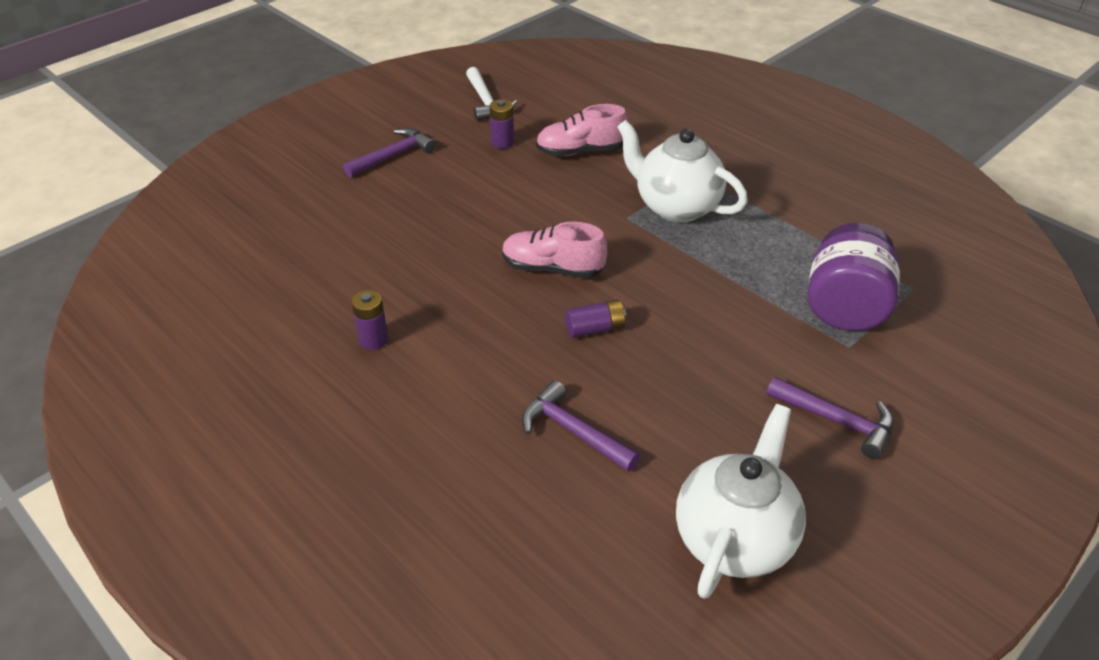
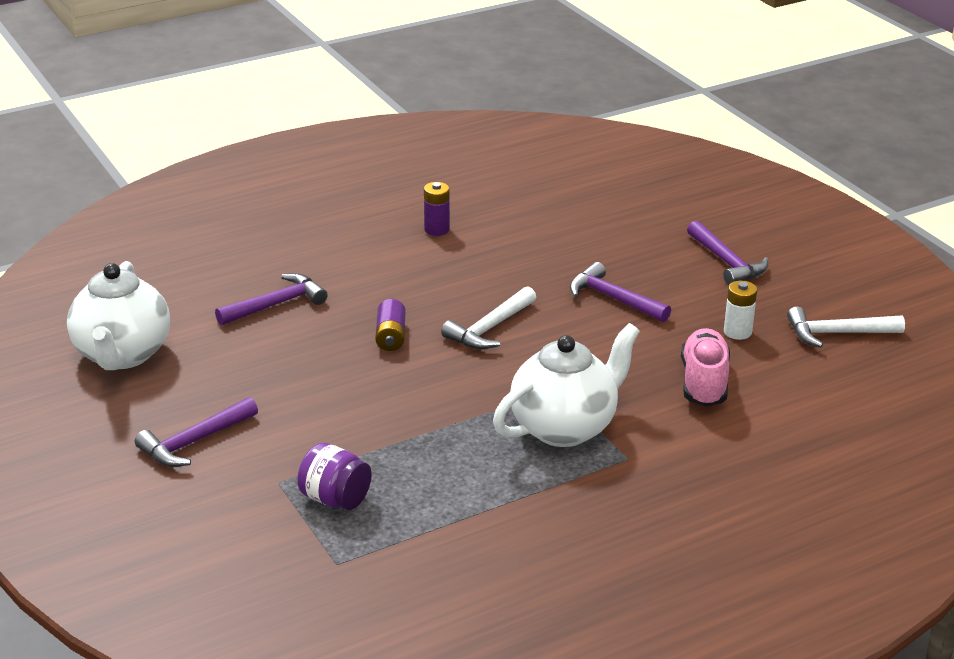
camera: 105 degrees right, 10 degrees down
purple battery [489,99,514,149] -> white battery [724,281,757,340]
pink shoe [502,222,607,278] -> white hammer [441,286,536,349]
white teapot [676,404,806,599] -> white teapot turned 45 degrees clockwise [67,261,170,370]
purple jar [808,223,900,331] -> purple jar [297,442,372,510], size x0.60
none -> purple hammer [570,262,671,322]

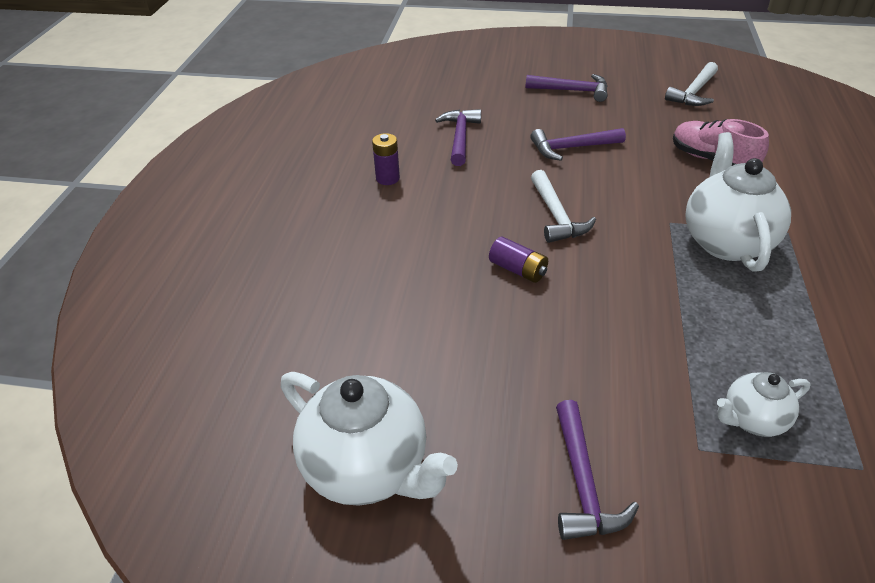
camera: 50 degrees left, 10 degrees up
purple hammer [215,273,328,325] -> purple hammer moved to [435,109,481,166]
purple jar [297,442,372,510] -> white teapot [717,372,810,437]
white battery [724,281,757,340] -> none

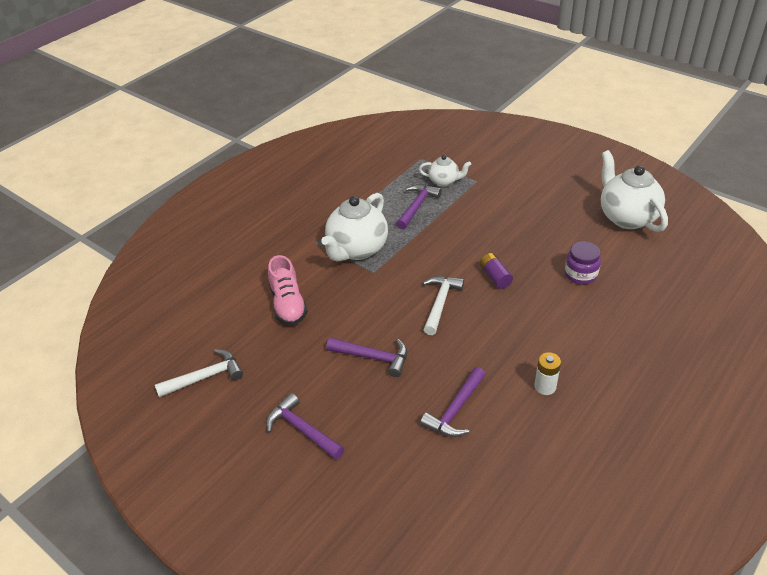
camera: 150 degrees left, 0 degrees up
purple battery [372,133,400,185] -> white battery [534,352,561,395]
purple hammer [556,400,639,540] -> purple hammer moved to [396,184,442,230]
none -> purple jar [565,242,601,285]

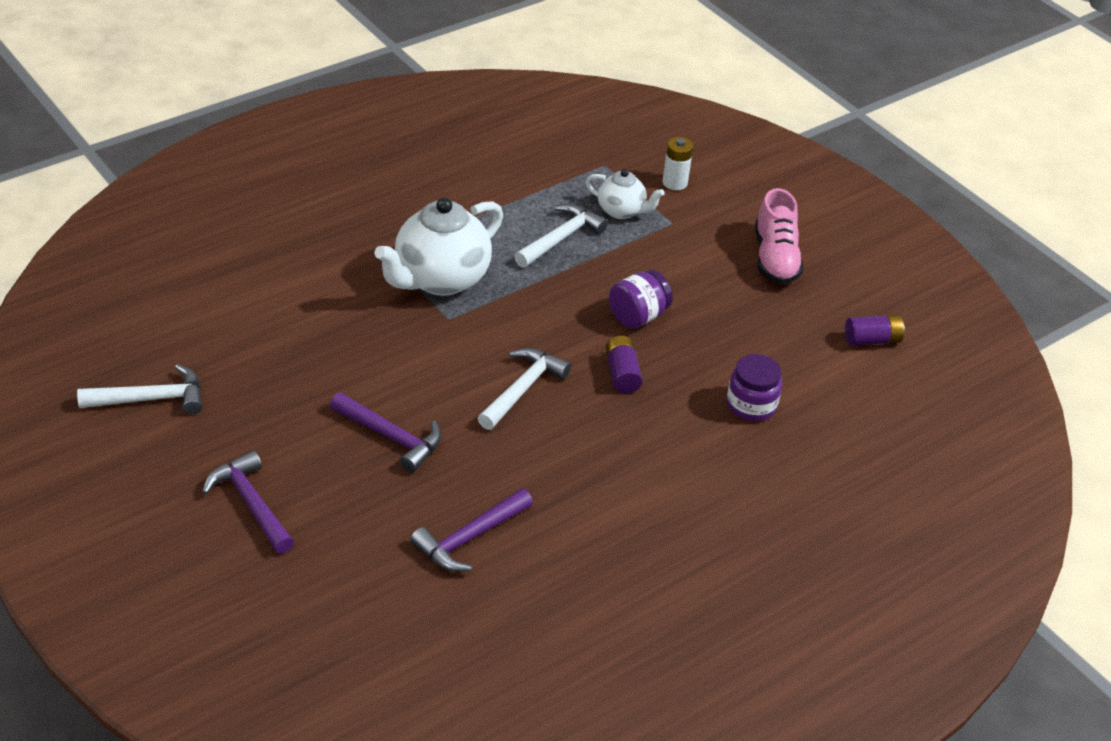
camera: 10 degrees right, 0 degrees up
pink shoe [268,255,308,325] -> pink shoe moved to [755,188,804,284]
purple hammer [396,184,442,230] -> white hammer [514,204,608,268]
white battery [534,352,561,395] -> white battery moved to [662,137,693,190]
white teapot [601,150,668,232] -> purple battery [845,315,905,346]
none -> purple jar [609,270,673,329]

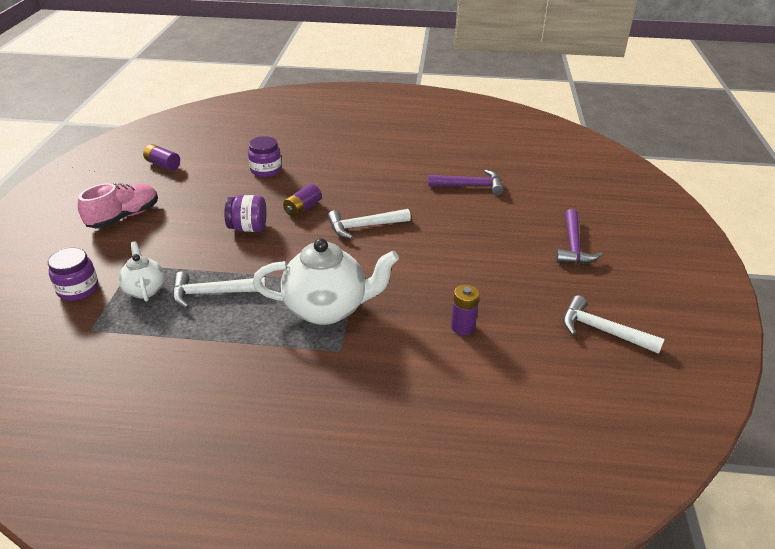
camera: 135 degrees left, 5 degrees down
purple hammer [330,392,442,473] -> none
white battery [662,137,693,190] -> purple jar [48,248,98,301]
none -> purple battery [451,285,480,335]

